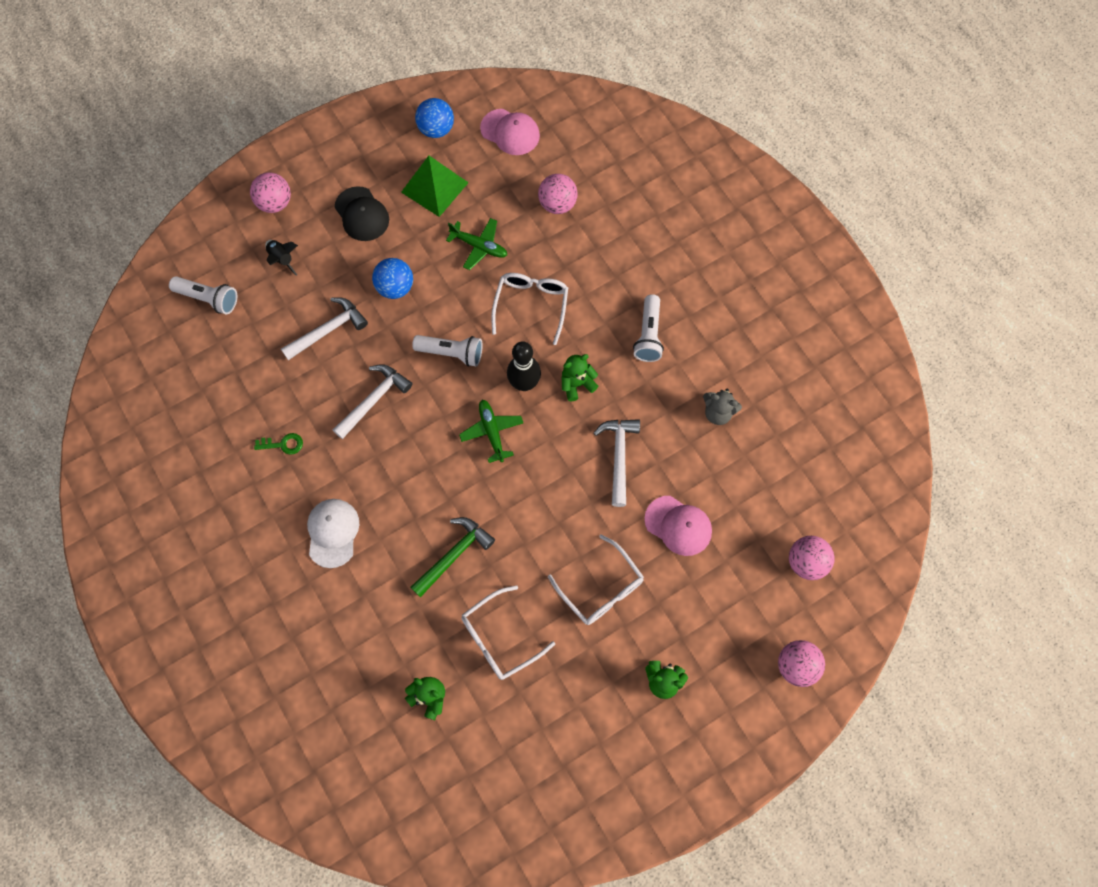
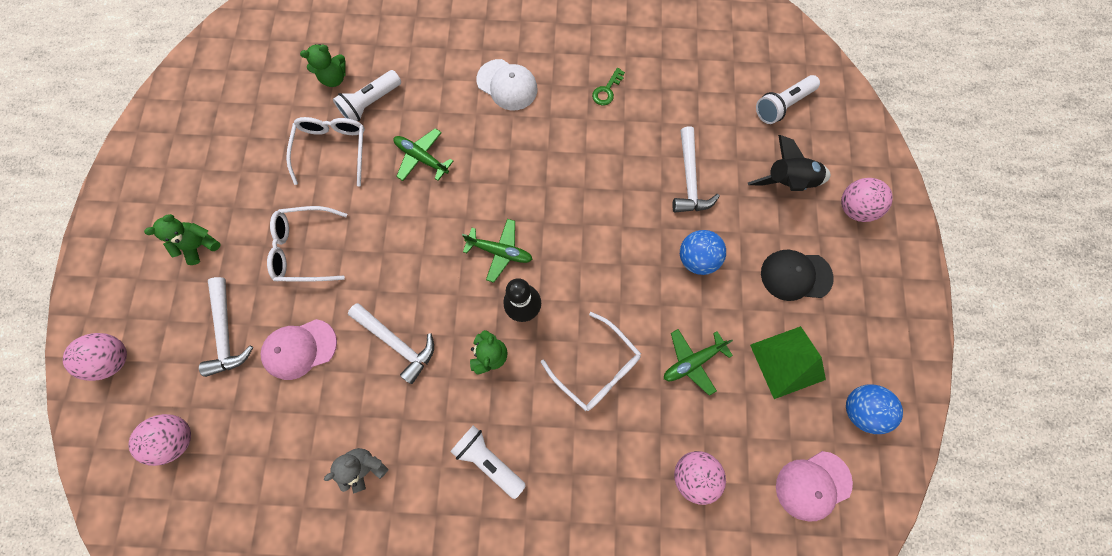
camera: 125 degrees right, 5 degrees up
black rocket [265,240,298,275] -> black rocket [748,135,831,191], size x1.58
white hammer [333,364,412,439] -> white hammer moved to [199,277,253,377]
green hammer [410,517,495,597] -> green plane [393,128,453,181]
white flashlight [412,335,483,367] -> white flashlight moved to [333,70,401,121]

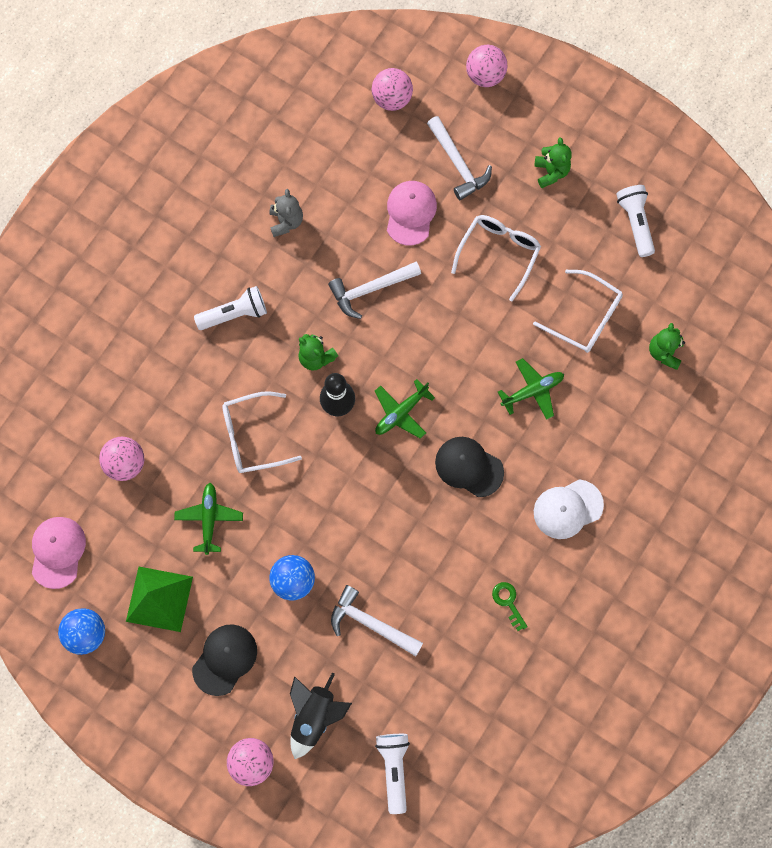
camera: 120 degrees right, 0 degrees up
white hammer [199,277,253,377] -> white hammer turned 135 degrees counterclockwise [427,116,492,200]
white flashlight [333,70,401,121] -> white flashlight moved to [616,185,655,257]
none -> black cap [435,437,504,497]

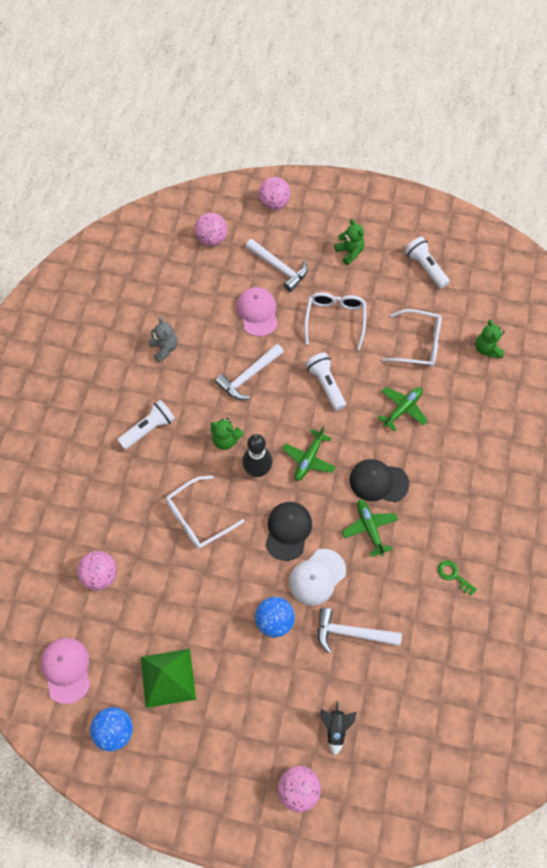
camera: 20 degrees left, 10 degrees down
green plane [174,483,243,555] -> green plane moved to [342,500,398,557]
black cap [192,624,257,696] -> black cap moved to [266,502,312,561]
black rocket [290,672,352,759] -> black rocket [321,701,357,756], size x0.63
white flashlight [375,734,410,814] -> white flashlight moved to [305,353,346,411]
white cap [534,479,604,539] -> white cap moved to [289,549,346,606]

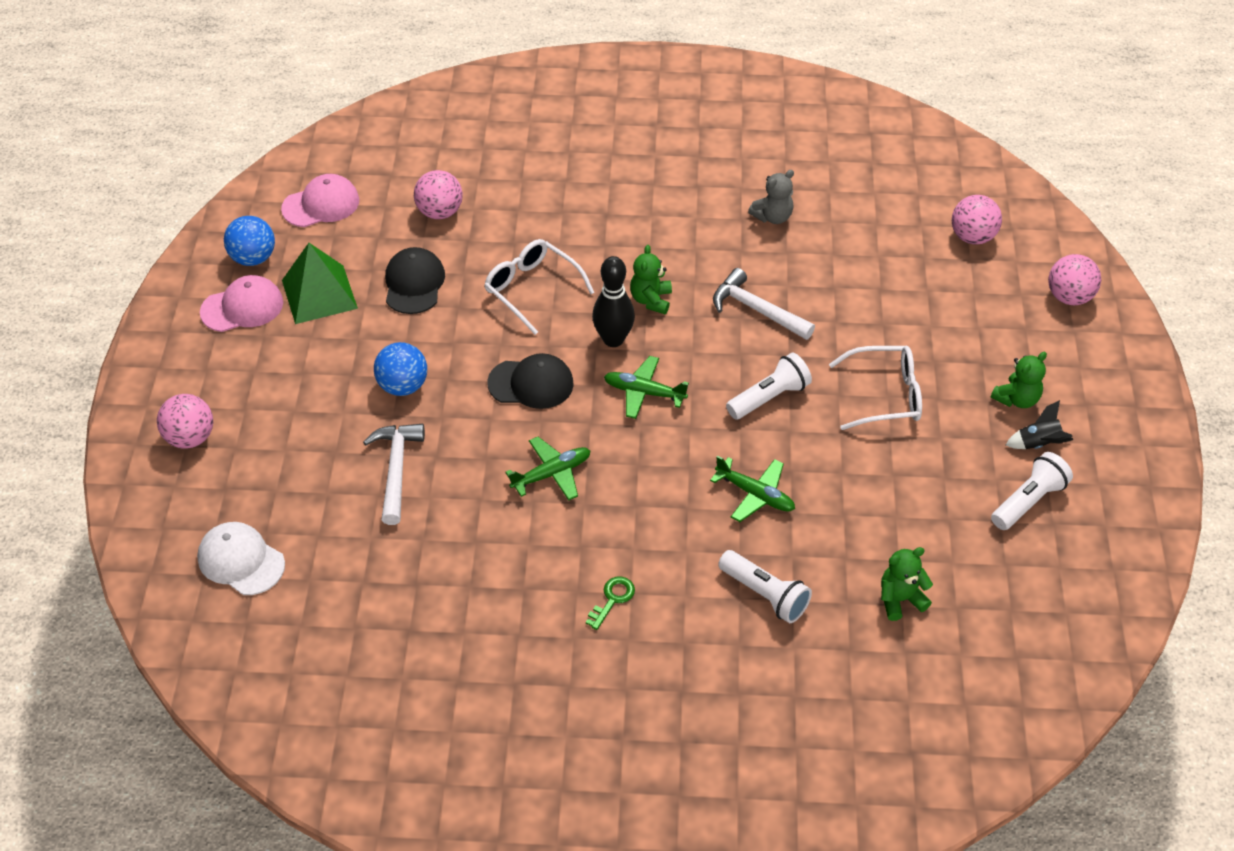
camera: 80 degrees right, 15 degrees down
white flashlight [117,400,175,449] -> white flashlight moved to [718,550,812,623]
pink cap [237,287,278,337] -> pink cap moved to [200,275,283,332]
white hammer [245,239,308,292] -> none
white cap [289,549,346,606] -> white cap moved to [197,522,285,595]
black rocket [321,701,357,756] -> black rocket moved to [1006,400,1073,449]
black cap [350,459,409,502] -> black cap moved to [385,247,445,314]
white glasses [382,309,442,367] -> none
green key [438,560,477,596] -> green key moved to [586,577,635,630]

